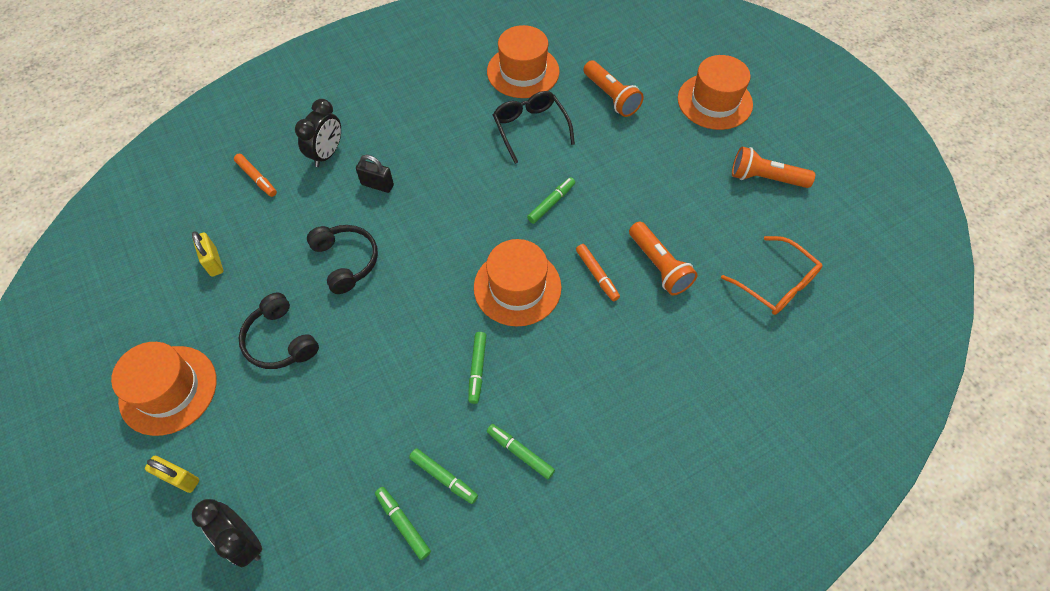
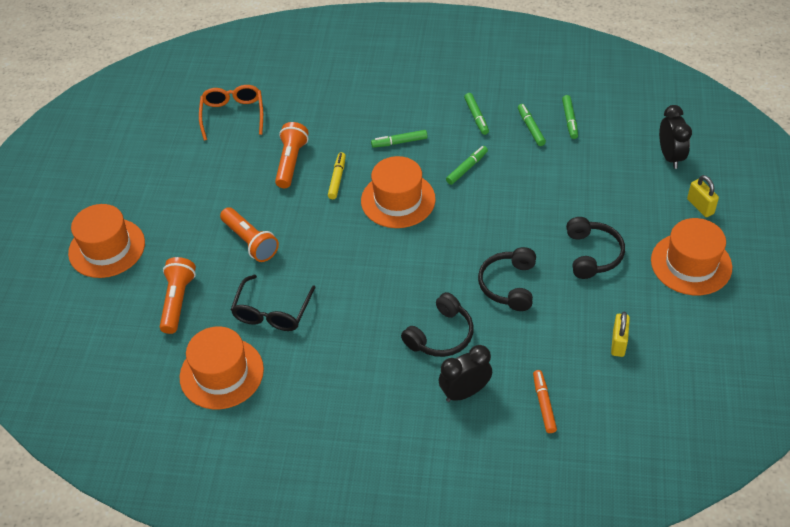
camera: 140 degrees left, 10 degrees down
black padlock [356,155,394,193] -> black headphones [401,292,474,357]
green marker [527,177,575,224] -> green marker moved to [371,130,428,148]
orange marker [576,244,620,301] -> yellow marker [328,152,346,199]
orange flashlight [732,147,815,188] -> orange flashlight moved to [220,207,279,262]

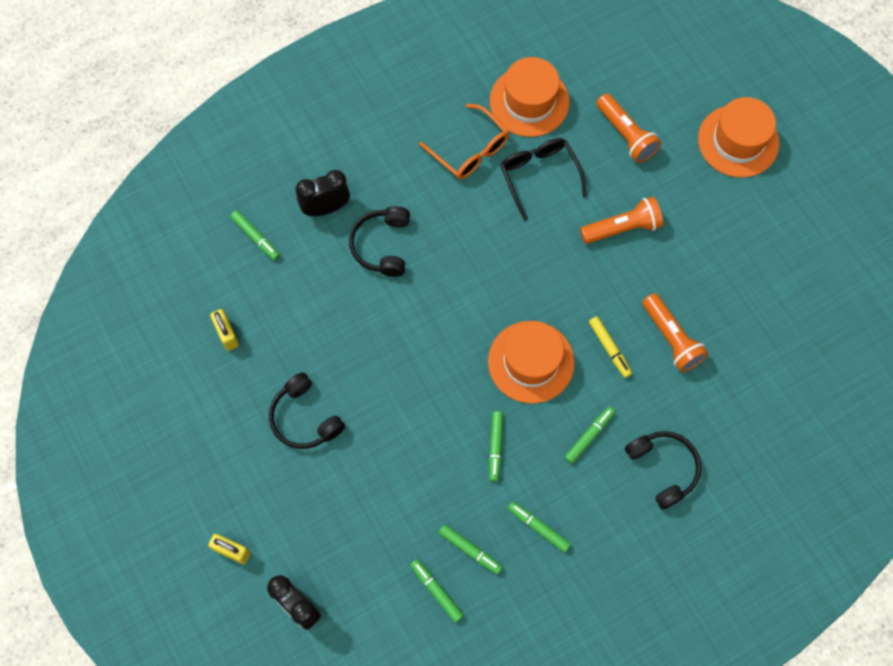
camera: 140 degrees right, 20 degrees up
orange glasses [199,85,263,140] -> orange glasses moved to [419,104,509,180]
orange flashlight [220,207,279,262] -> orange flashlight turned 150 degrees clockwise [580,197,663,244]
black clock [438,345,492,402] -> black clock turned 135 degrees counterclockwise [295,170,350,216]
black headphones [478,247,536,311] -> black headphones moved to [625,431,701,510]
orange marker [533,370,557,433] -> green marker [230,211,280,261]
orange hat [651,218,732,295] -> none

